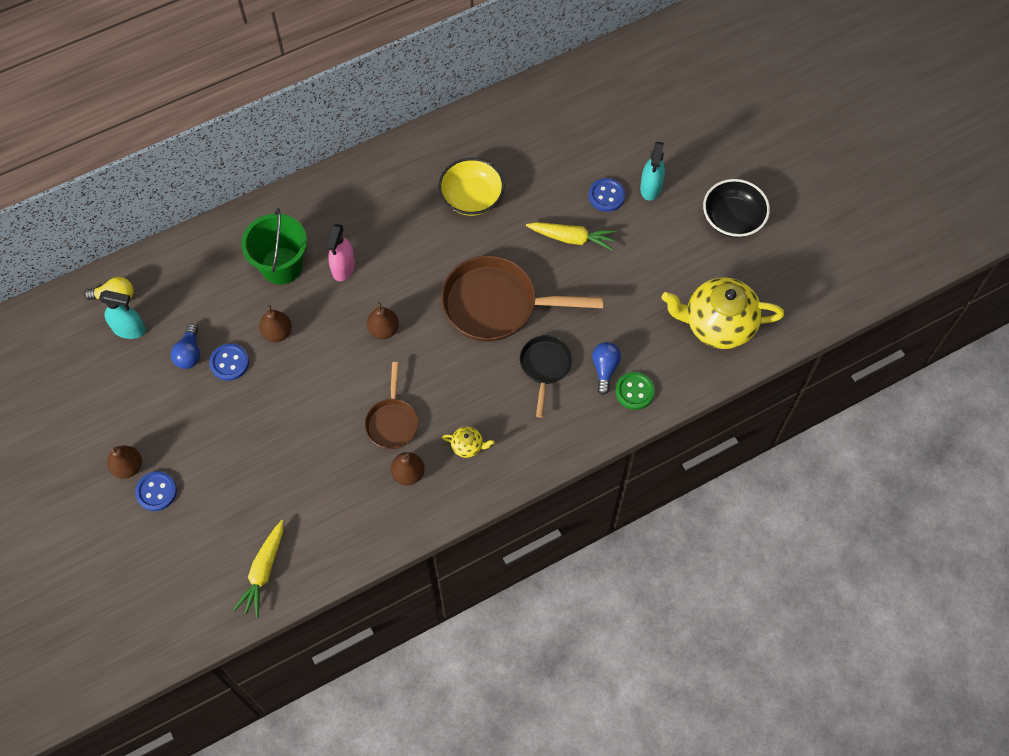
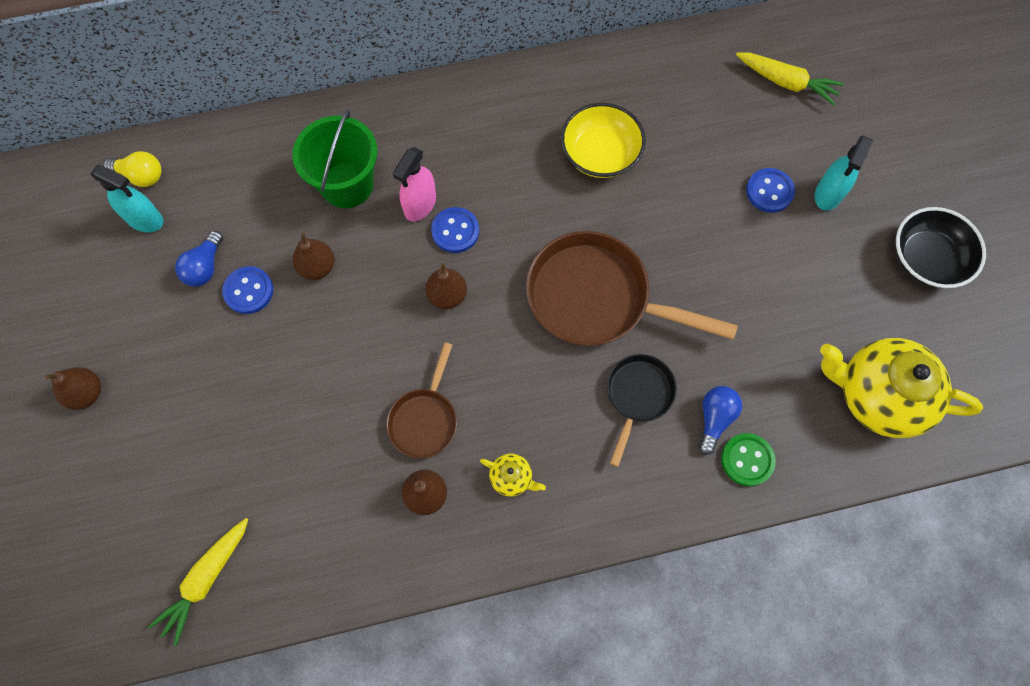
camera: 15 degrees right, 5 degrees up
blue button [135,471,177,511] -> blue button moved to [431,207,479,253]
yellow carrot [526,222,617,251] -> yellow carrot moved to [736,52,844,106]

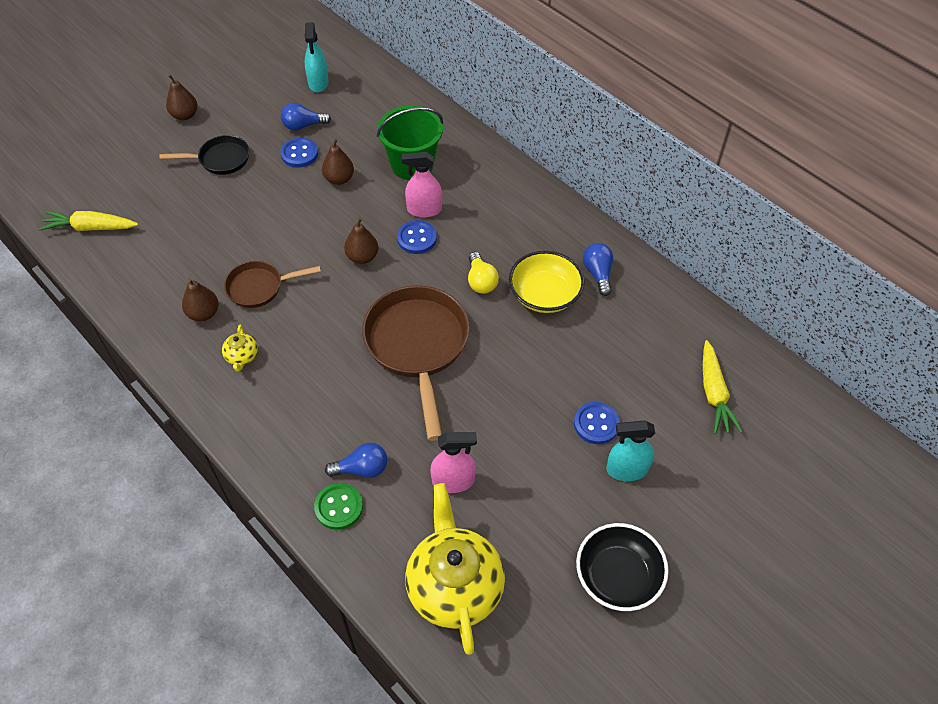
camera: 60 degrees right, 15 degrees down
yellow light bulb [103,151,161,187] -> yellow light bulb moved to [468,252,499,294]
black pan [607,354,677,467] -> black pan moved to [160,135,249,175]
none -> pink spray bottle [430,432,477,493]
none -> blue light bulb [583,243,613,296]

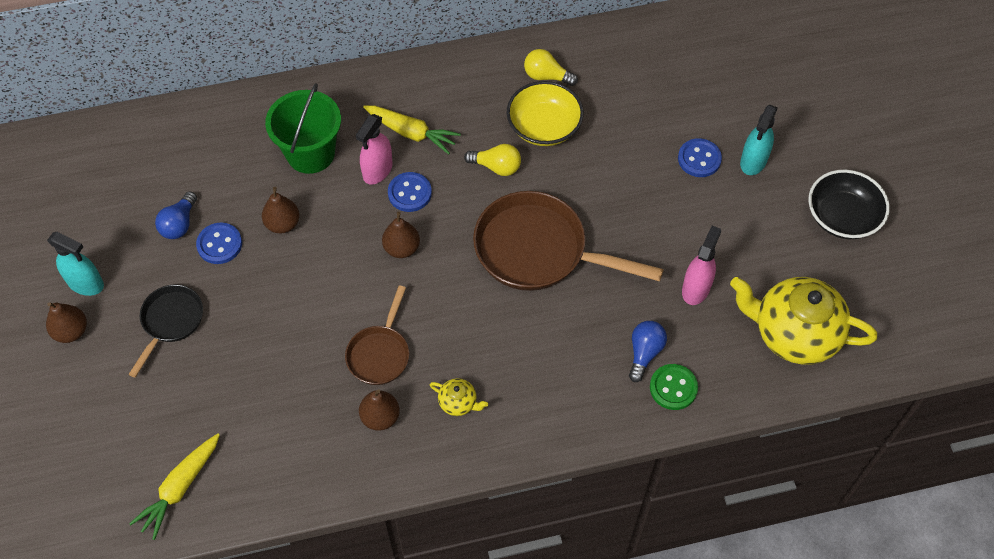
camera: 60 degrees left, 5 degrees up
turquoise spray bottle [305,22,329,93] -> turquoise spray bottle moved to [47,232,104,296]
blue light bulb [583,243,613,296] -> yellow light bulb [524,49,578,86]
yellow carrot [703,340,743,434] -> yellow carrot moved to [363,105,461,154]

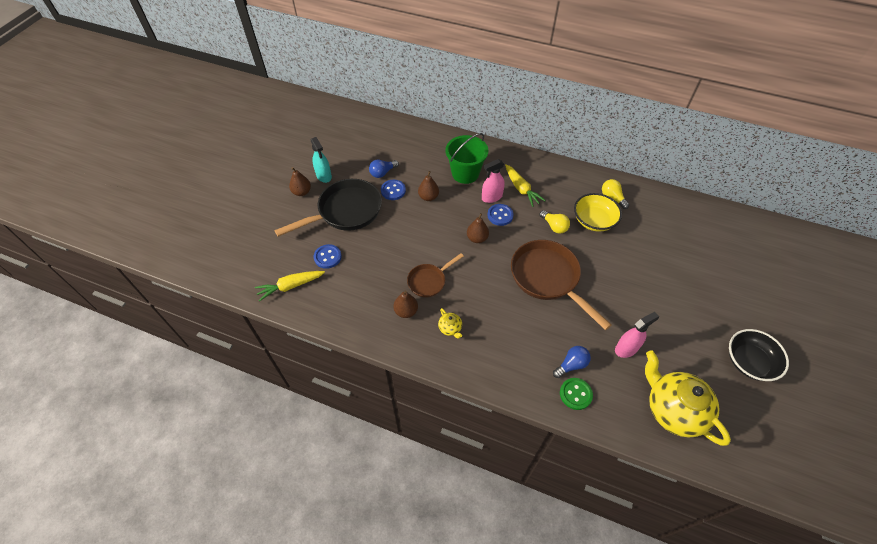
camera: 35 degrees right, 5 degrees down
black pan [128,284,203,378] -> black pan [275,179,382,237], size x1.82
blue button [678,138,722,177] -> blue button moved to [314,244,342,269]
turquoise spray bottle [740,105,778,175] -> none

